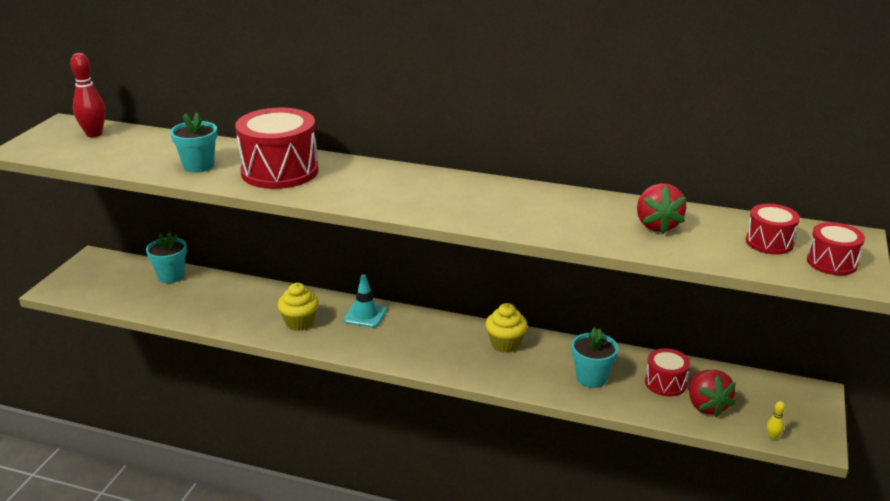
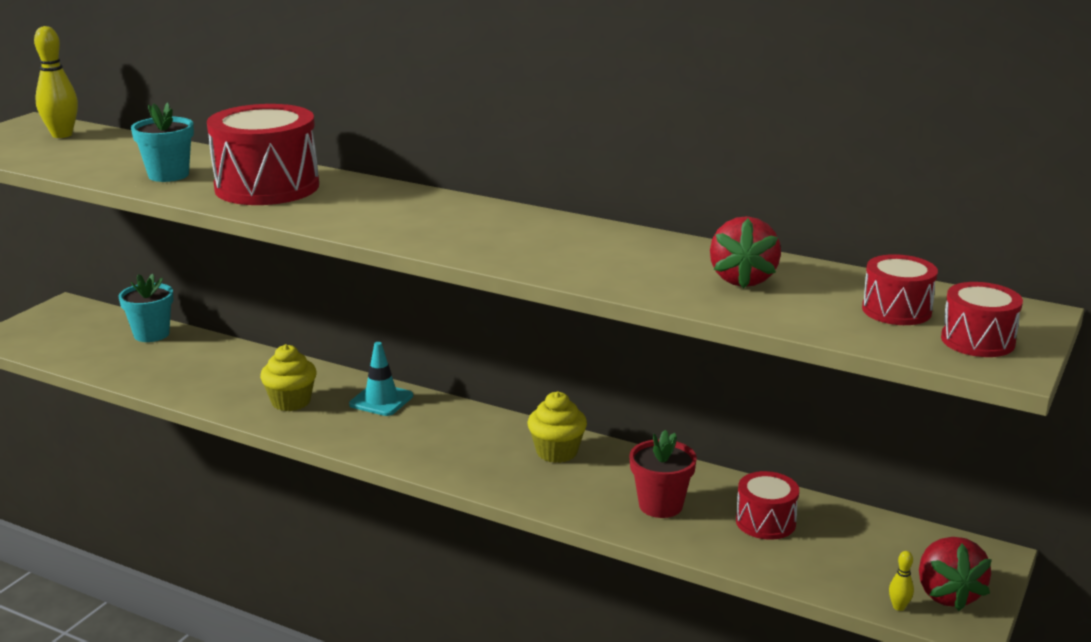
camera: 10 degrees right, 5 degrees down
red bowling pin [70,53,106,137] -> yellow bowling pin [34,26,78,138]
turquoise flower pot [571,327,619,388] -> red flower pot [629,430,697,518]
red strawberry [689,370,736,417] -> red strawberry moved to [919,537,992,611]

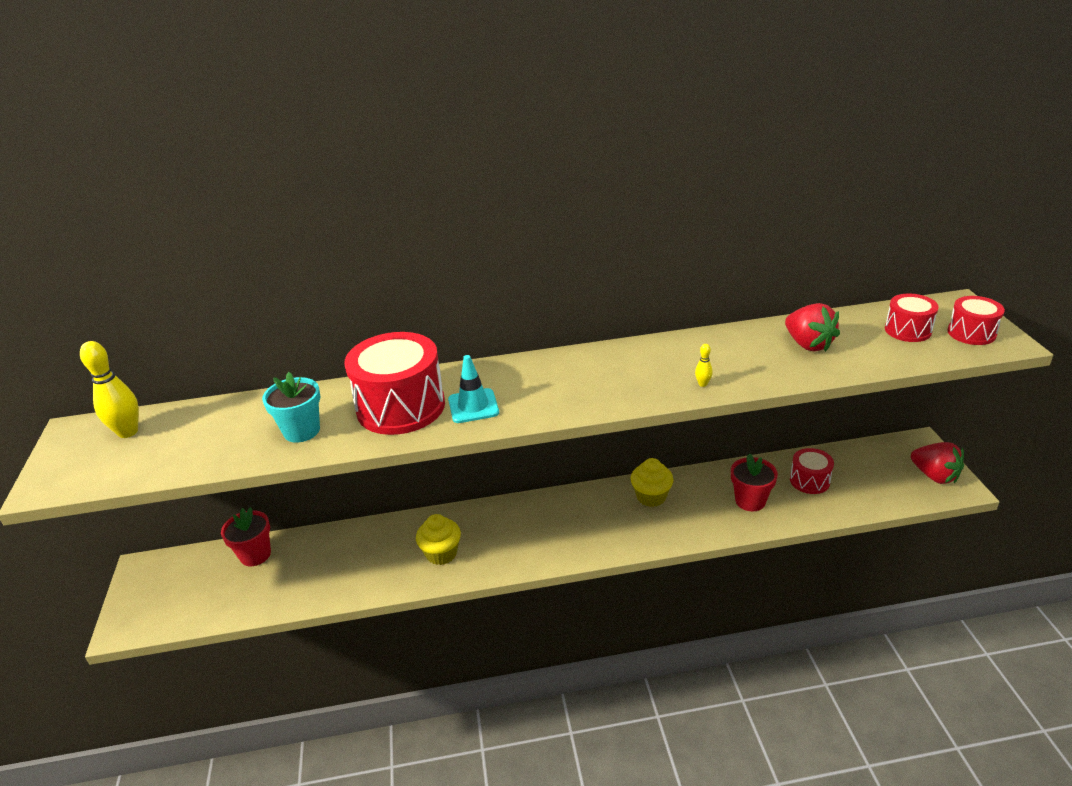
camera: 35 degrees left, 10 degrees up
turquoise flower pot [118,273,173,342] -> red flower pot [221,507,271,566]
turquoise traffic cone [349,342,413,416] -> turquoise traffic cone moved to [448,355,499,423]
yellow bowling pin [889,551,914,611] -> yellow bowling pin moved to [695,344,713,387]

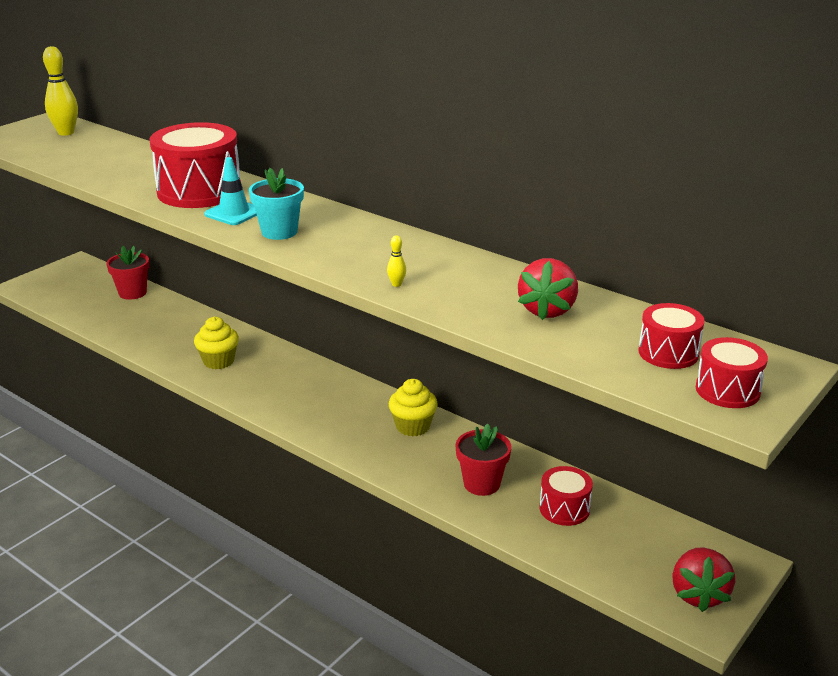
camera: 45 degrees right, 5 degrees down
turquoise flower pot [262,372,320,443] -> turquoise flower pot moved to [249,168,304,240]

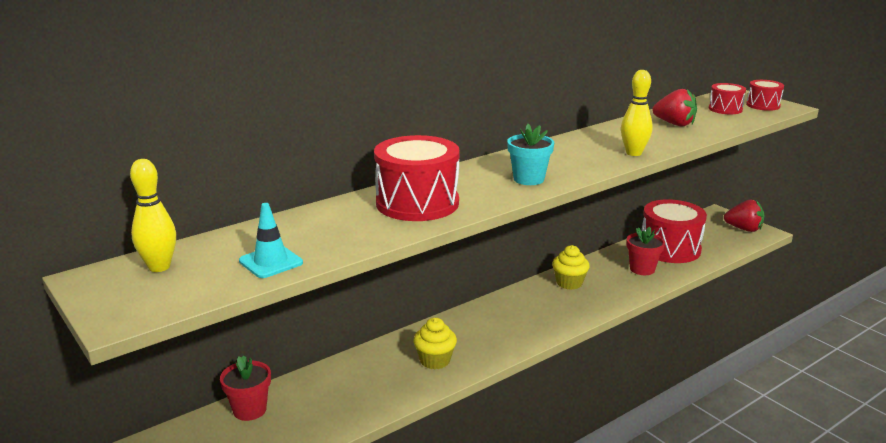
camera: 75 degrees left, 5 degrees down
turquoise traffic cone [204,157,257,225] -> turquoise traffic cone moved to [239,203,303,278]
yellow bowling pin [387,235,406,287] -> yellow bowling pin [621,70,653,156], size x2.22
red drum [539,466,593,526] -> red drum [642,199,707,263], size x1.90

